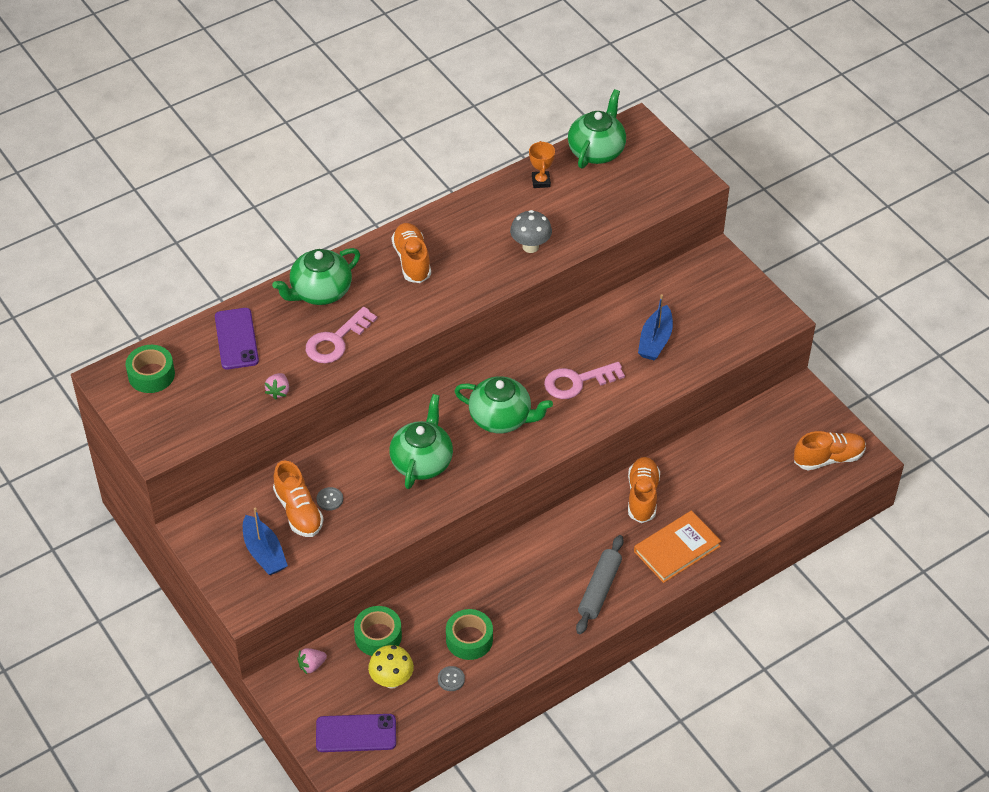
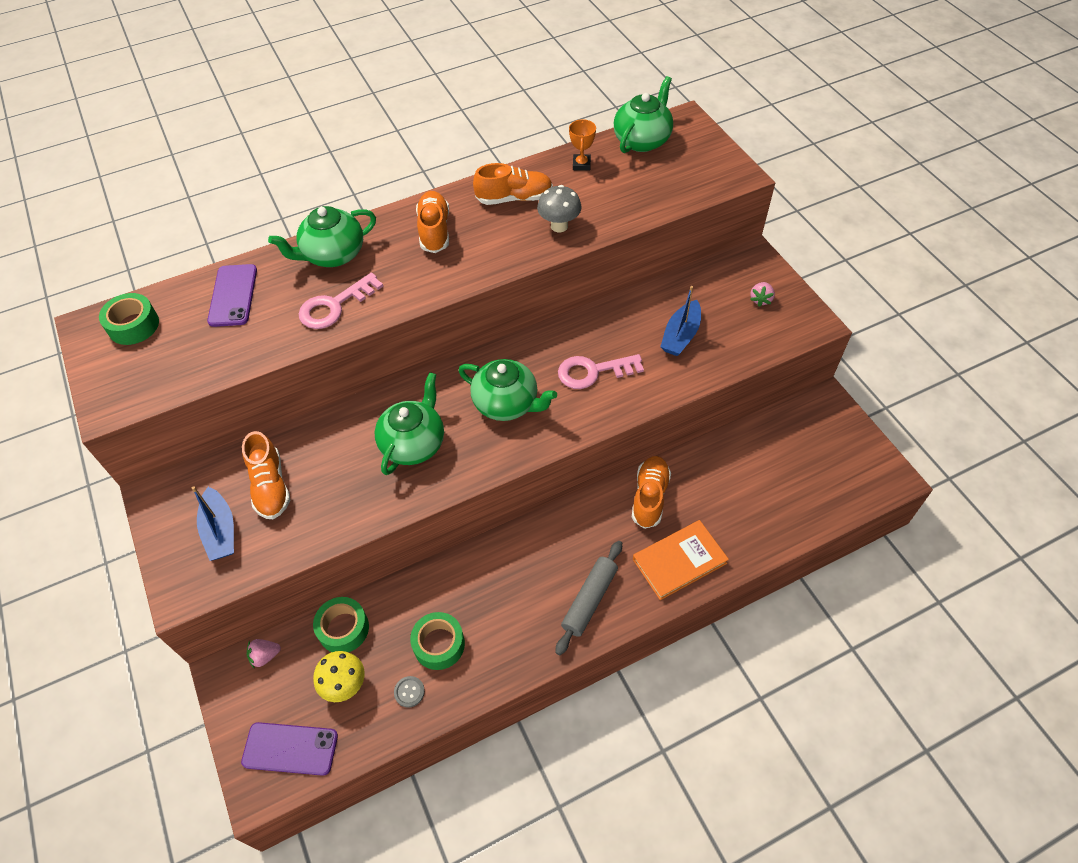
camera: 10 degrees right, 5 degrees up
pink strawberry [265,373,289,400] -> pink strawberry moved to [750,282,775,307]
grey button [316,487,343,511] -> none
orange shoe [794,431,866,470] -> orange shoe moved to [473,163,553,205]

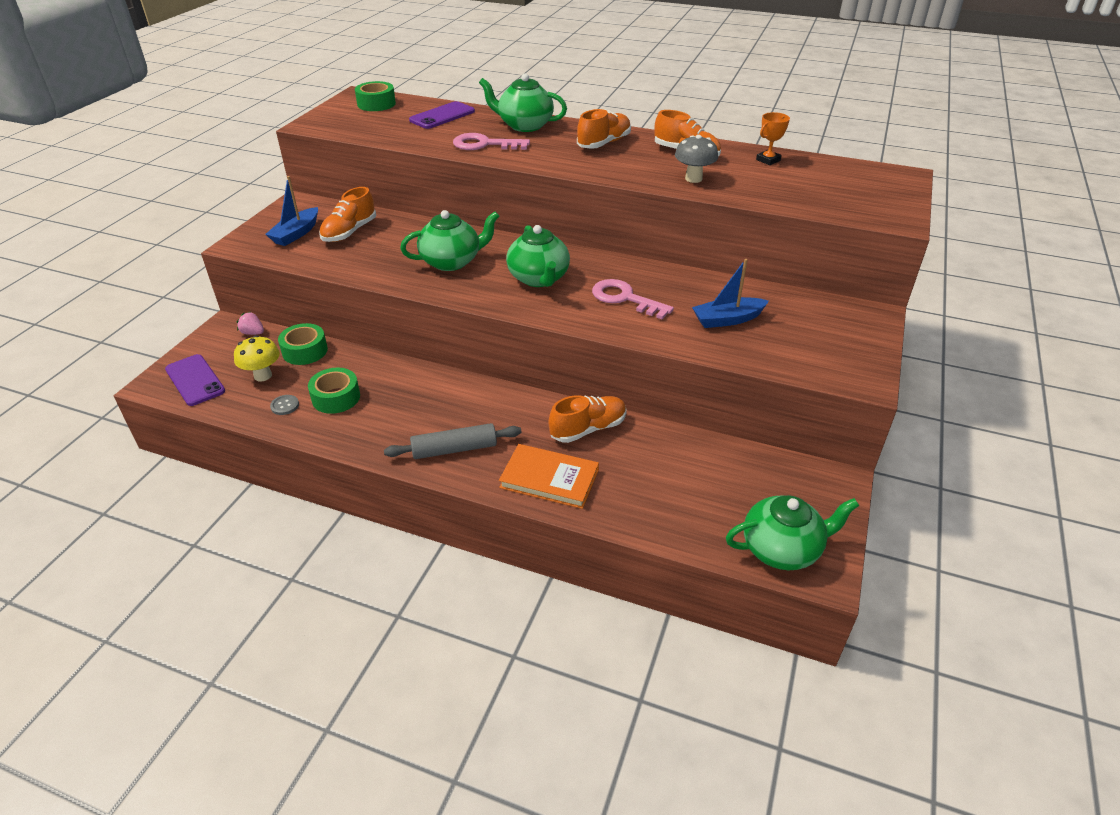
camera: 45 degrees right, 15 degrees down
green teapot [614,76,673,153] -> green teapot moved to [726,495,859,570]
pink strawberry [750,282,775,307] -> none

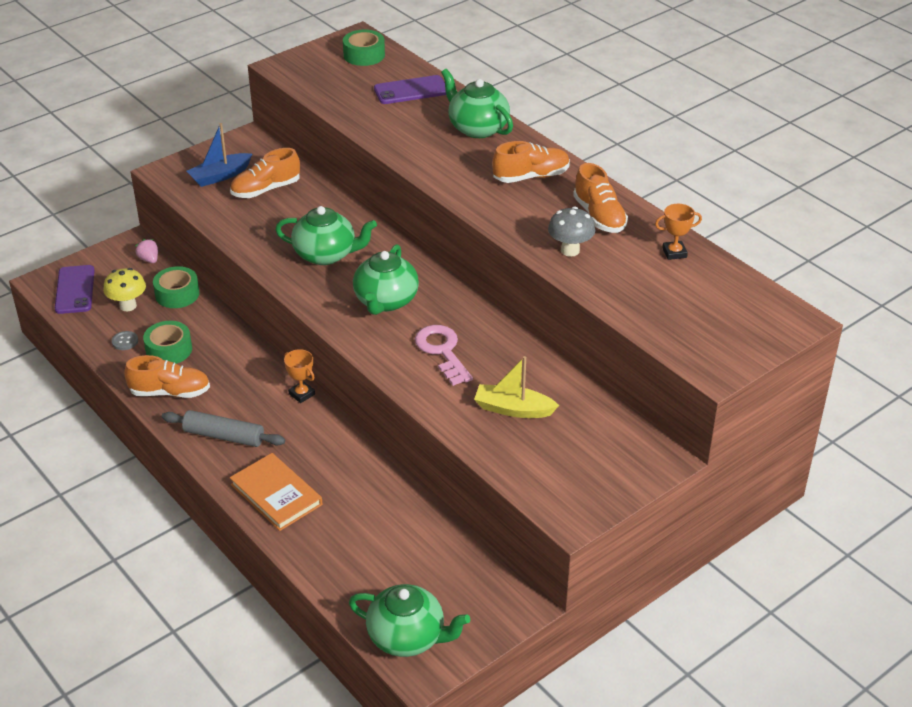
camera: 30 degrees right, 0 degrees up
pink key [453,133,530,150] -> none
orange shoe [549,395,627,443] -> orange shoe moved to [124,355,210,398]
blue boat [692,259,769,328] -> yellow boat [474,356,559,418]
none -> orange trophy [284,349,315,403]

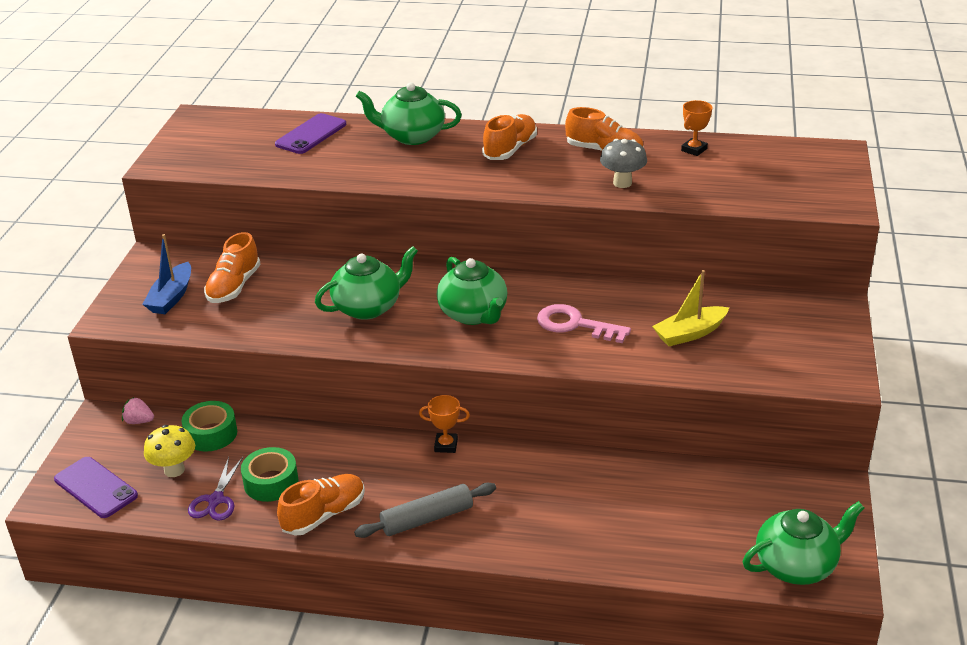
camera: 40 degrees left, 5 degrees down
grey button [112,331,138,350] -> purple scissors [188,457,243,521]
orange book [230,453,322,531] -> none
green tape [343,29,385,66] -> none

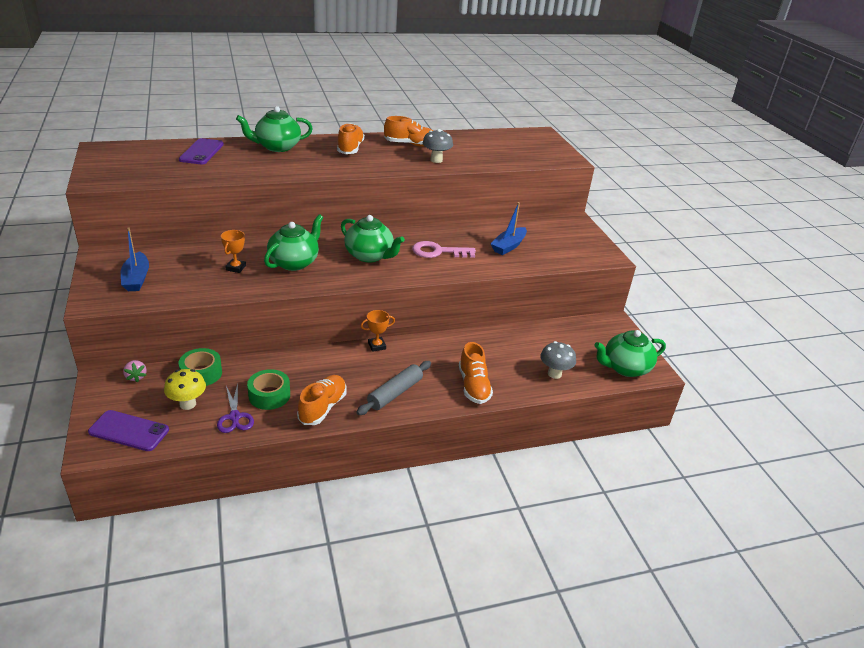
camera: 30 degrees left, 0 degrees up
pink strawberry [122,397,154,424] -> pink strawberry turned 105 degrees counterclockwise [123,360,146,382]
orange shoe [204,232,261,303] -> orange shoe moved to [459,342,493,404]
yellow boat [652,270,729,346] -> blue boat [491,202,527,255]
orange trophy [681,100,712,156] -> orange trophy moved to [221,230,246,273]
green teapot [743,501,865,585] -> green teapot turned 150 degrees counterclockwise [594,330,666,377]
none -> grey mushroom [540,341,576,379]

